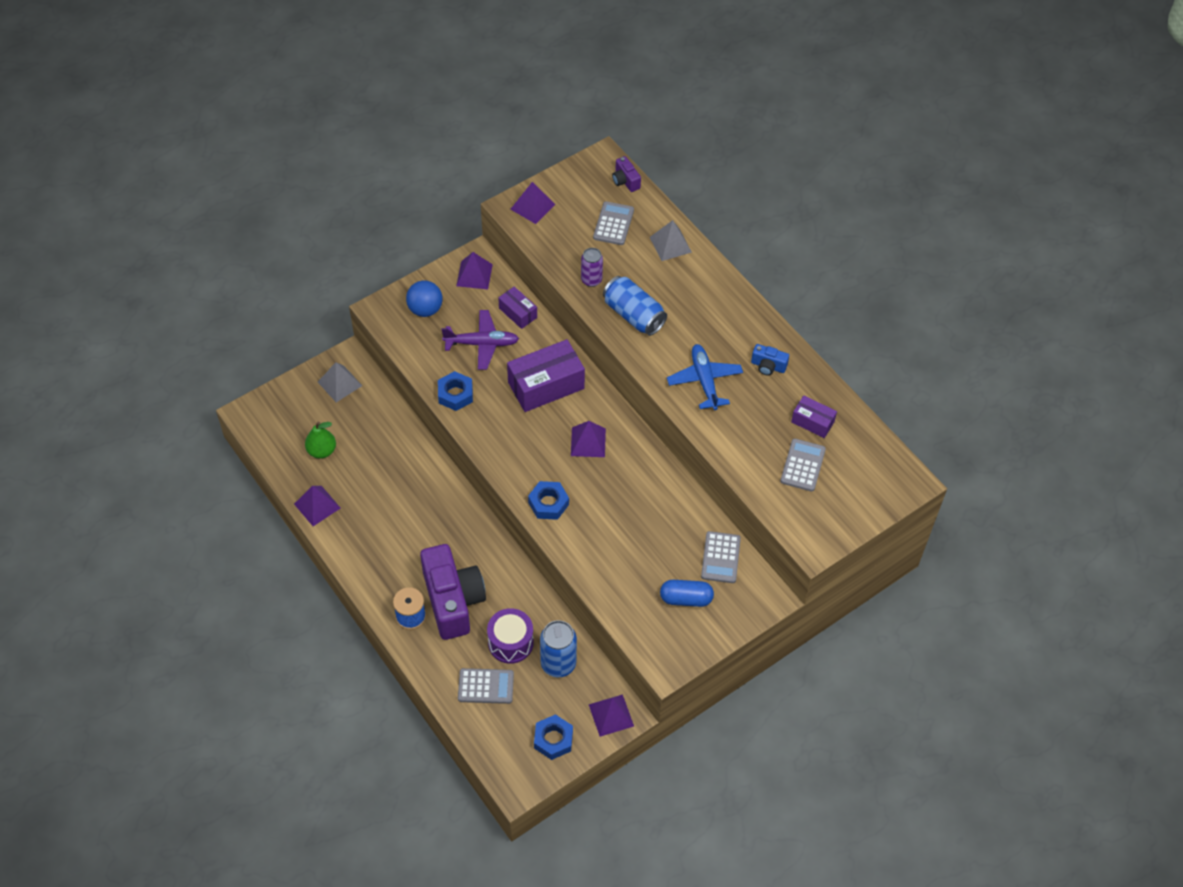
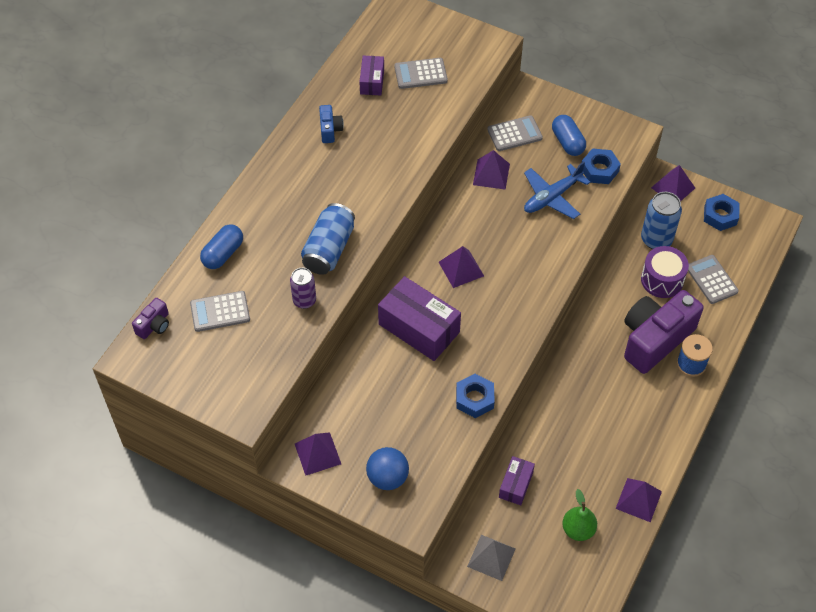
camera: 115 degrees left, 0 degrees up
purple plane [441,310,519,370] -> none
purple box [498,287,537,329] -> purple box moved to [499,456,535,505]
purple pyramid [511,182,555,224] -> purple pyramid moved to [473,150,510,190]
blue nut [528,481,569,520] -> blue nut moved to [582,148,621,184]
grey pyramid [650,220,692,261] -> blue capsule [200,224,243,269]
blue plane [667,344,743,410] -> blue plane moved to [524,161,590,219]

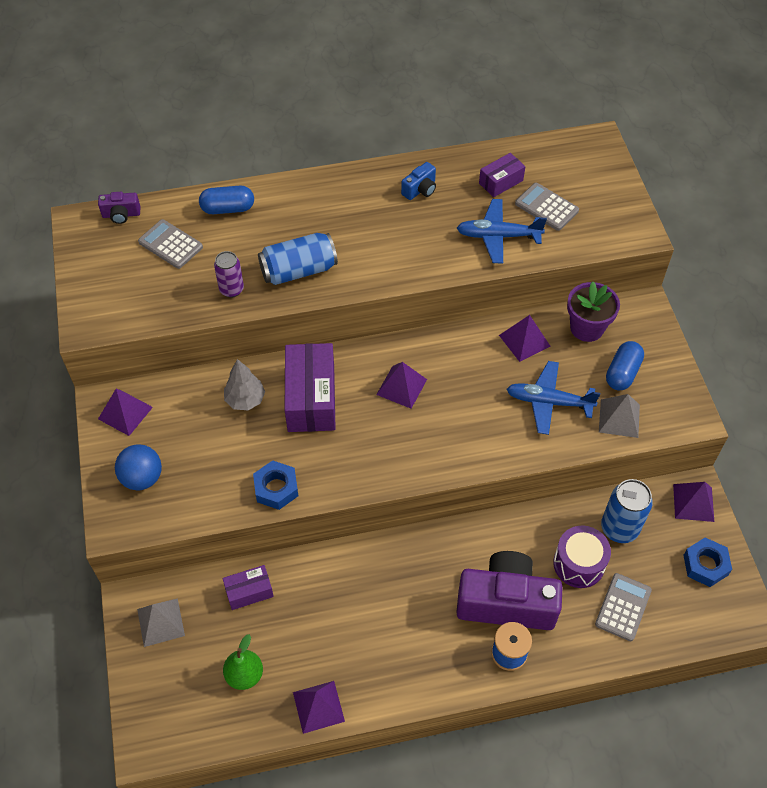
camera: 50 degrees right, 0 degrees up
grey calculator [487,115,543,151] -> purple flower pot [567,282,620,342]
blue nut [582,148,621,184] -> grey pyramid [599,394,640,438]
none -> grey tree [224,359,265,410]
none -> blue plane [457,199,547,264]

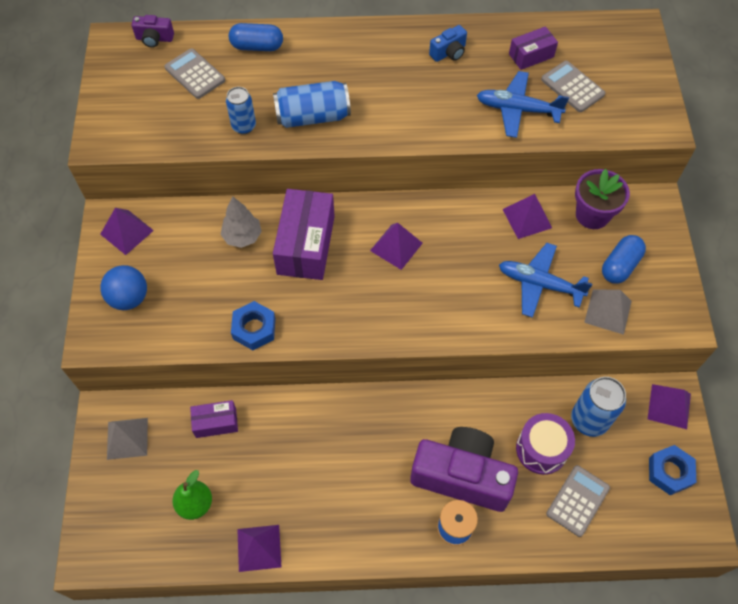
camera: 10 degrees right, 5 degrees up
purple can [214,251,244,298] -> blue can [226,87,256,134]

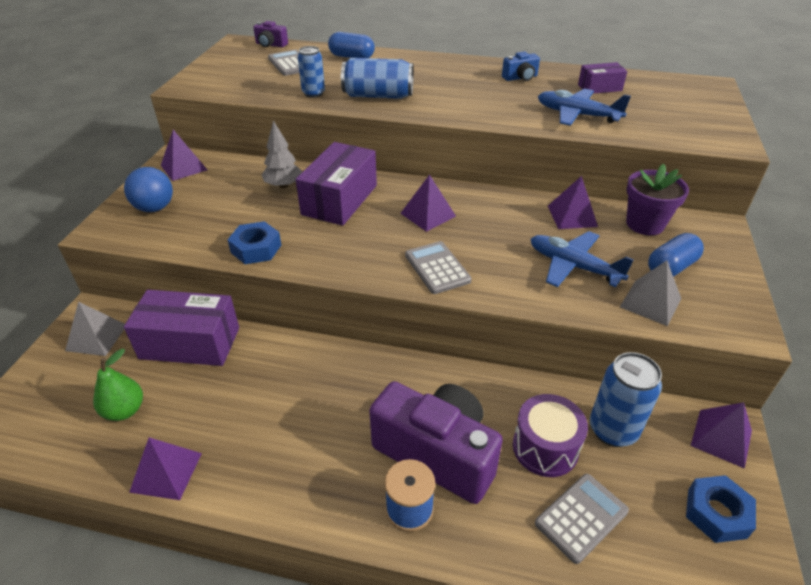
camera: 15 degrees right, 20 degrees down
purple box [190,400,238,438] -> purple box [124,290,239,366], size x1.86
grey calculator [541,61,605,112] -> grey calculator moved to [405,241,471,294]

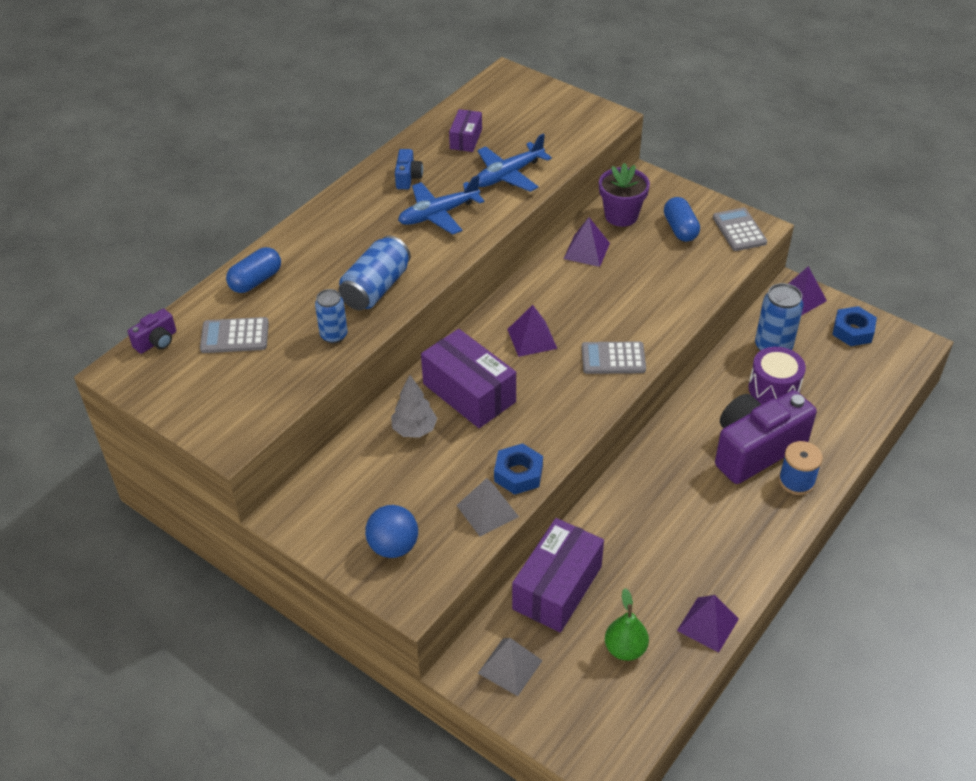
camera: 65 degrees left, 5 degrees up
purple pyramid [161,130,207,181] -> none
blue plane [531,231,634,287] -> blue plane moved to [398,175,485,235]
grey calculator [535,474,629,564] -> grey calculator moved to [713,208,767,251]
grey pyramid [620,260,681,326] -> grey pyramid moved to [456,478,519,536]

